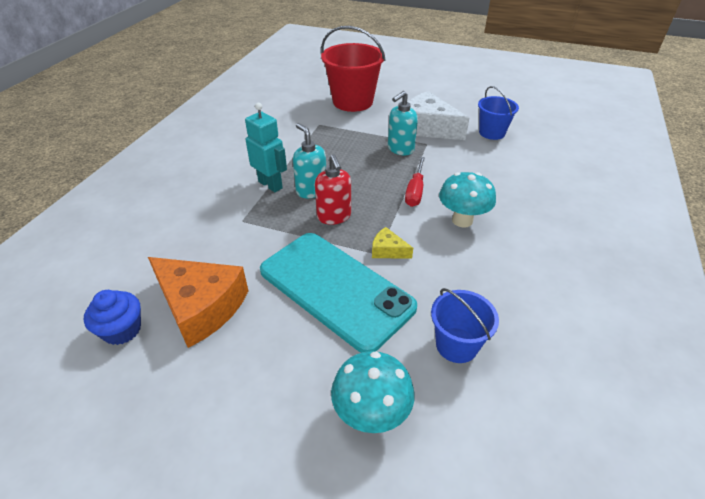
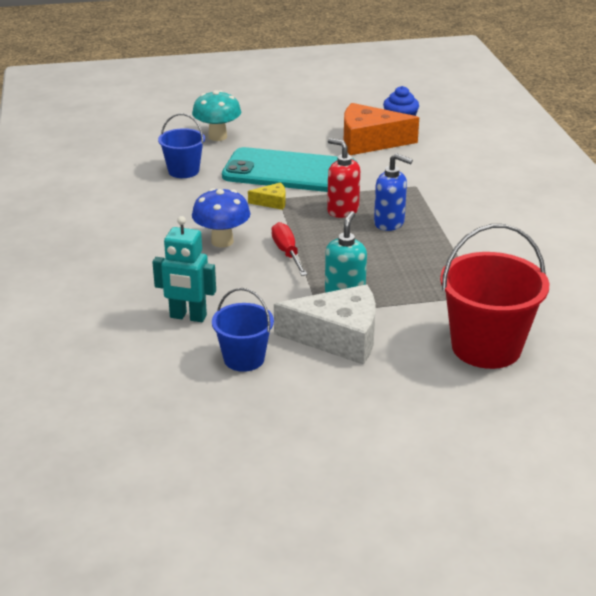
camera: 150 degrees right, 10 degrees down
turquoise robot [245,103,287,192] -> turquoise robot moved to [152,216,216,322]
turquoise soap dispenser [293,123,326,198] -> blue soap dispenser [374,153,413,231]
turquoise mushroom [439,172,496,228] -> blue mushroom [192,188,250,248]

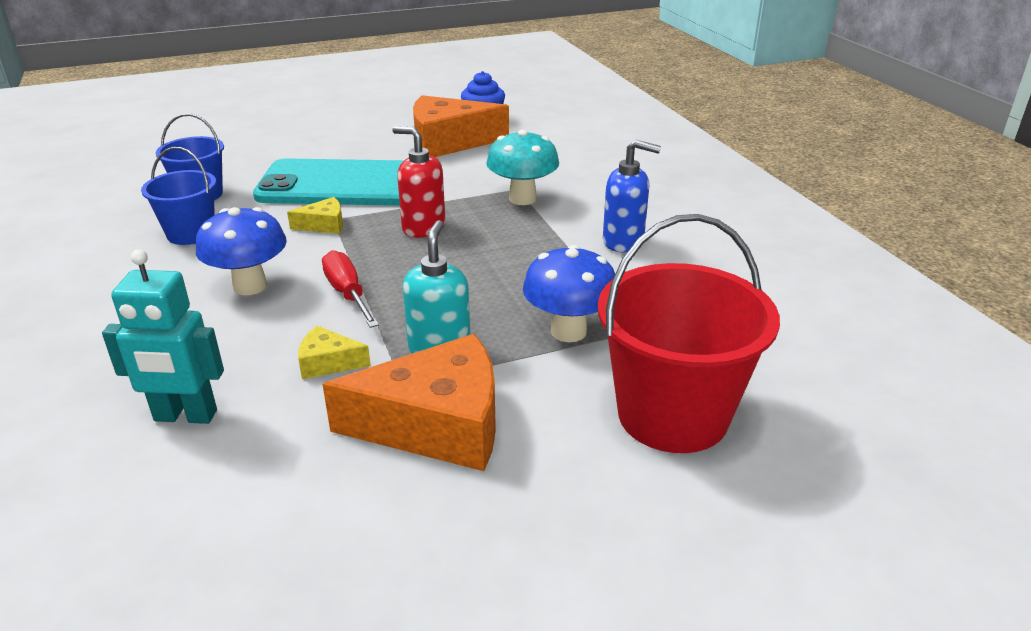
camera: 10 degrees left, 0 degrees up
turquoise mushroom [192,90,241,141] -> turquoise mushroom moved to [486,129,559,205]
blue bucket [212,288,274,372] -> blue bucket moved to [141,147,216,245]
white cheese [274,284,376,365] -> orange cheese [322,334,496,471]
blue soap dispenser [374,153,413,231] -> blue soap dispenser moved to [603,140,661,253]
none -> yellow cheese [298,326,371,379]
none -> blue mushroom [523,245,615,342]

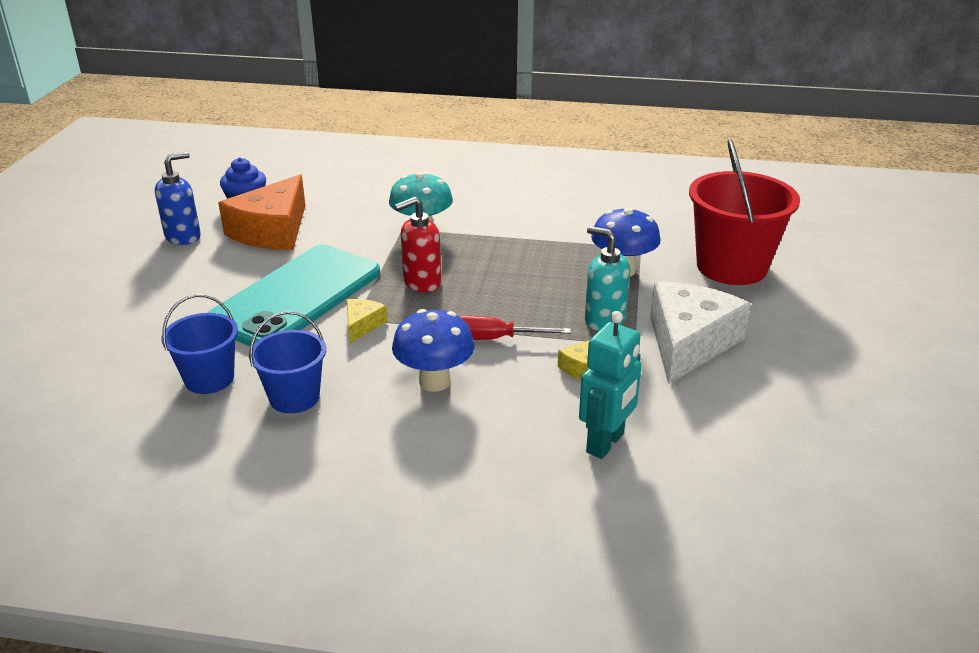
camera: 60 degrees left, 0 degrees up
orange cheese [322,334,496,471] -> white cheese [650,281,751,384]
blue soap dispenser [603,140,661,253] -> blue soap dispenser moved to [155,152,201,245]

